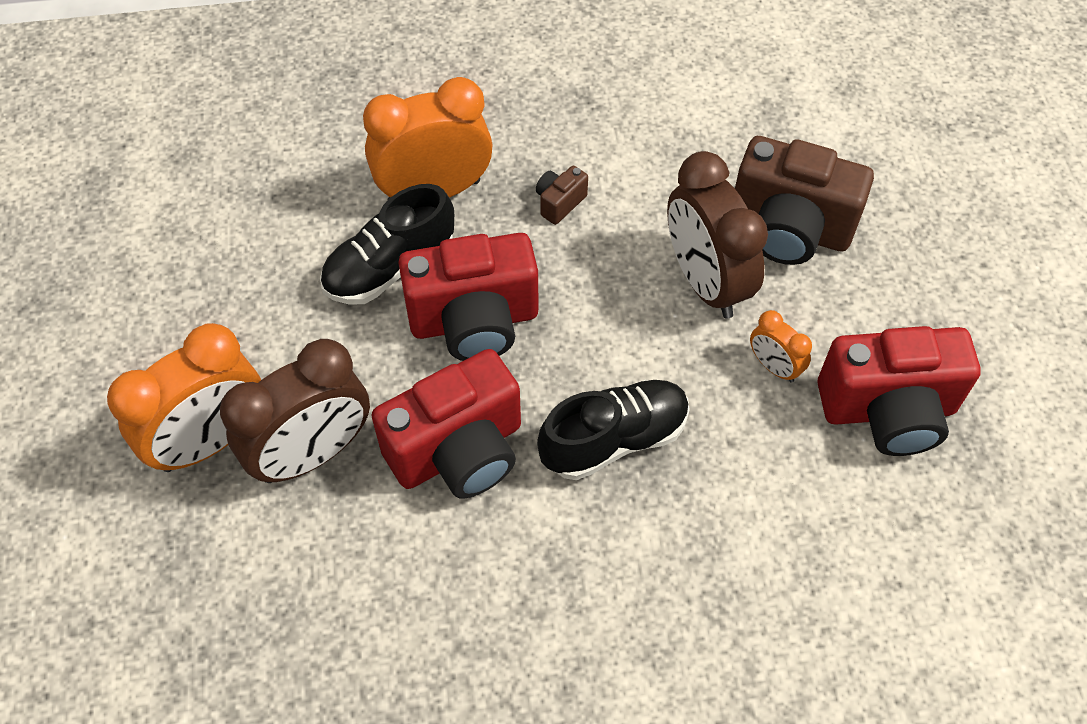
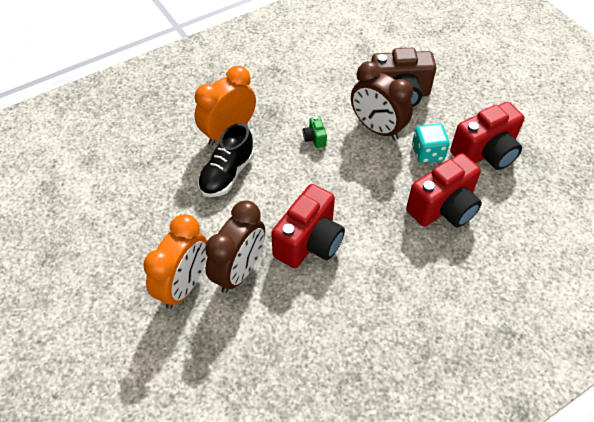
camera: 25 degrees left, 5 degrees down
red camera [398,233,538,361] -> red camera moved to [406,153,482,228]
brown camera [536,166,588,225] -> none
black shoe [537,380,690,480] -> none
orange clock [750,310,812,382] -> turquoise dice [412,123,450,163]
none -> green camera [303,116,327,148]

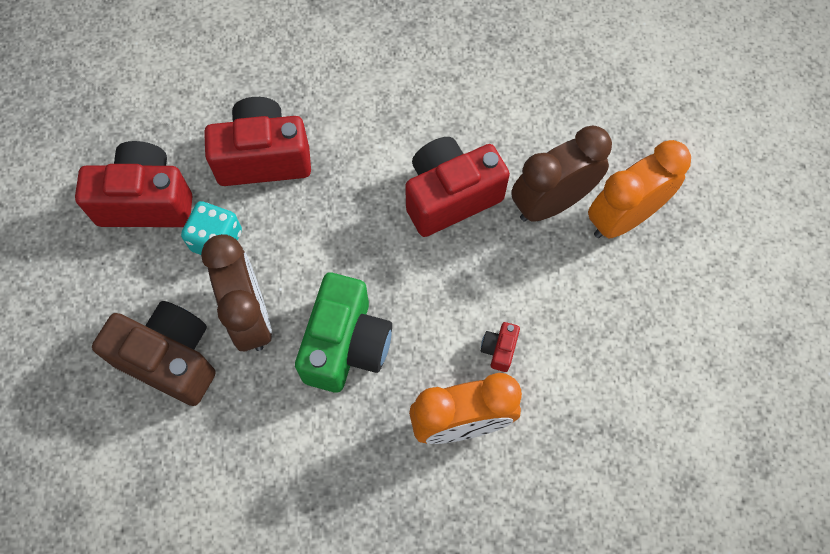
camera: 150 degrees left, 15 degrees up
black shoe [198,123,254,197] -> red camera [481,322,520,372]
green camera [303,116,327,148] -> green camera [295,273,392,393], size x2.35

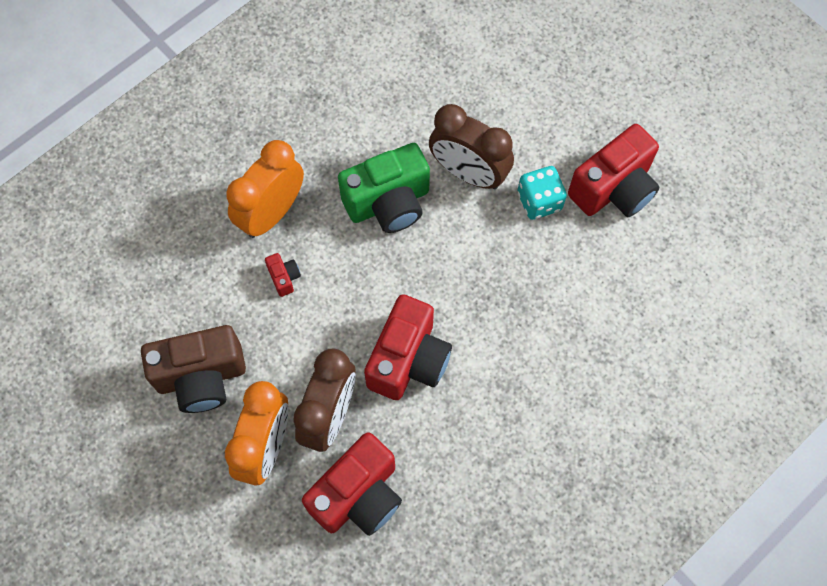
camera: 140 degrees right, 0 degrees up
brown camera [92,301,216,406] -> brown camera moved to [141,325,246,413]
red camera [204,97,311,186] -> red camera moved to [302,433,402,536]
green camera [295,273,392,393] -> green camera turned 90 degrees counterclockwise [338,143,430,233]

